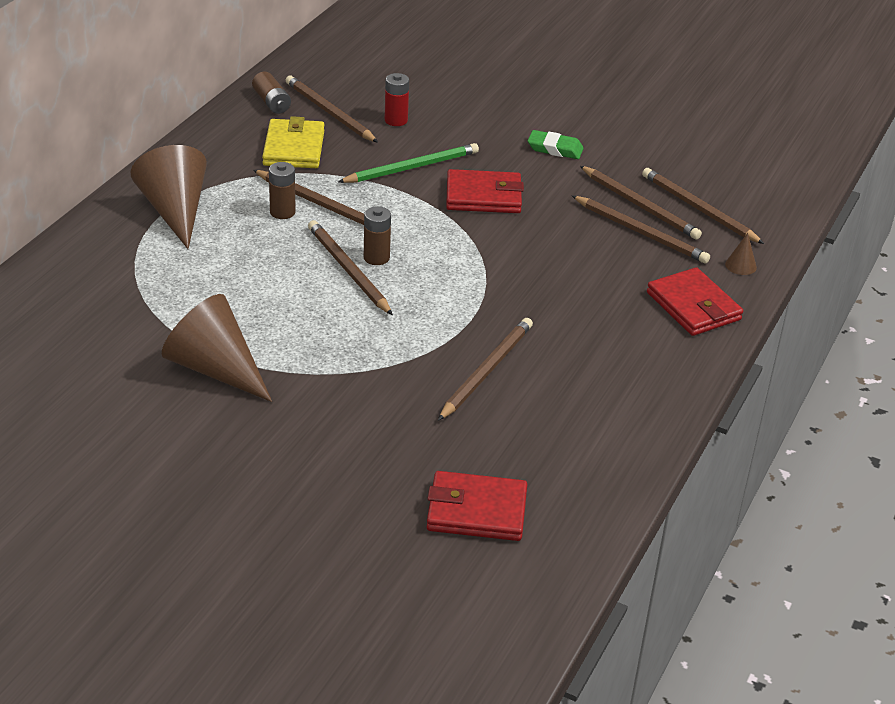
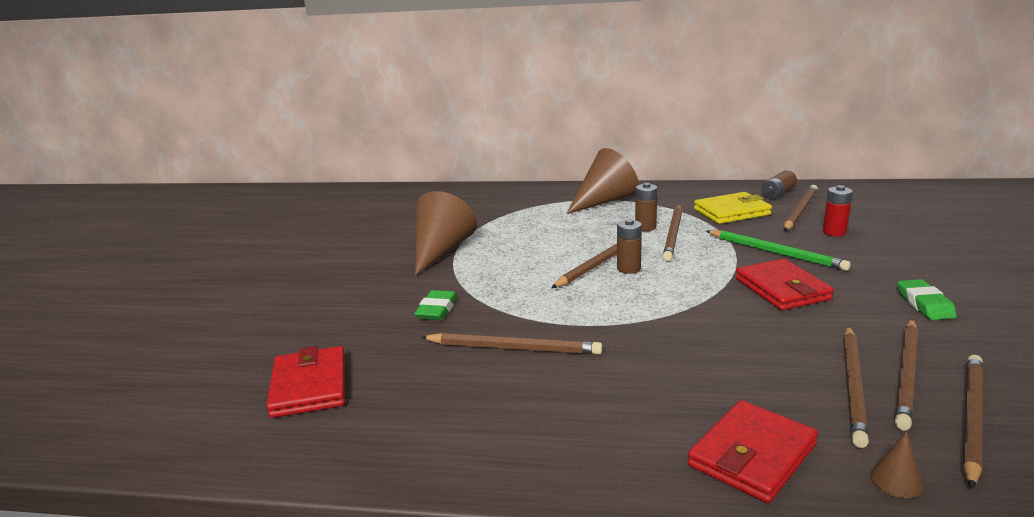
camera: 75 degrees right, 15 degrees down
none -> green eraser [414,290,458,320]

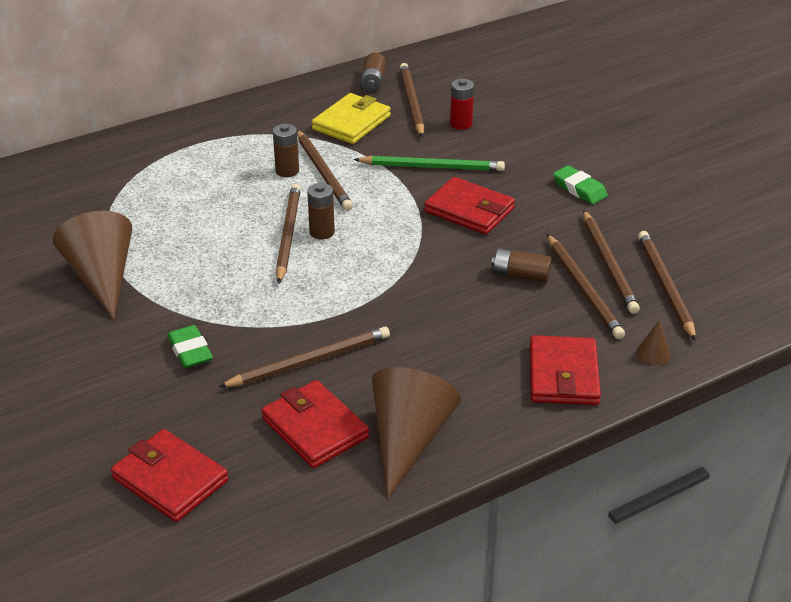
camera: 40 degrees left, 15 degrees up
brown cone [566,148,639,214] -> brown cone moved to [372,367,461,498]
none -> red wallet [261,380,369,468]
none -> brown battery [491,248,552,283]

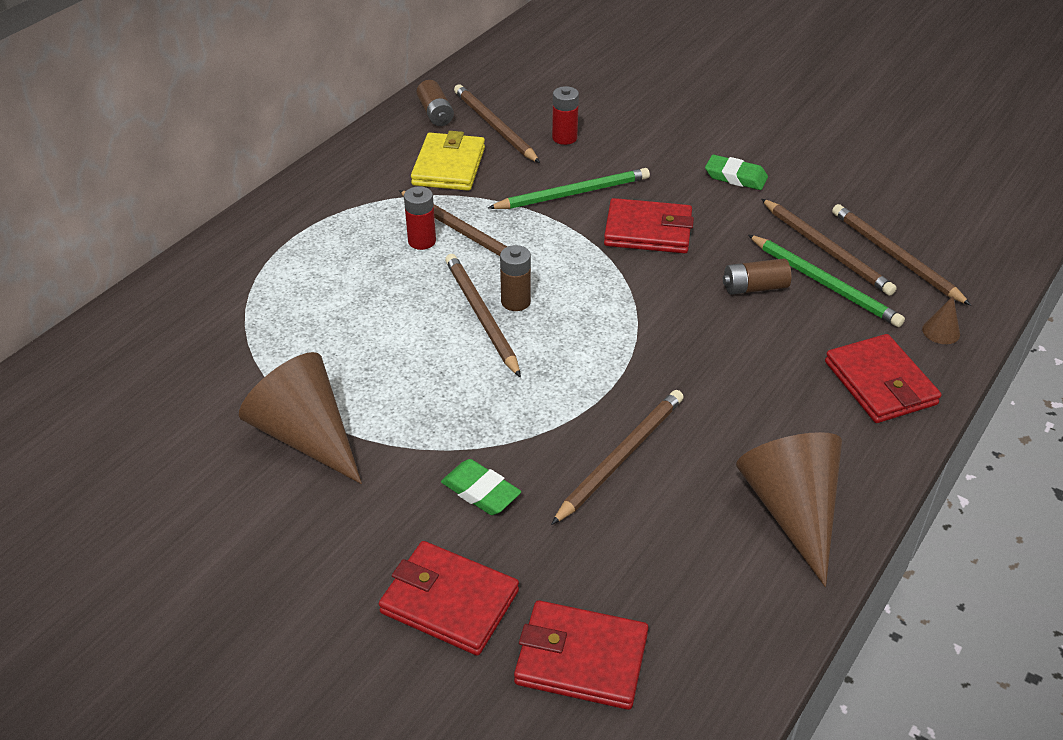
camera: 25 degrees left, 5 degrees up
red wallet [261,380,369,468] -> red wallet moved to [379,541,519,656]
brown battery [273,124,299,177] -> red battery [404,186,436,250]
brown pencil [547,234,625,339] -> green pencil [748,235,905,327]

